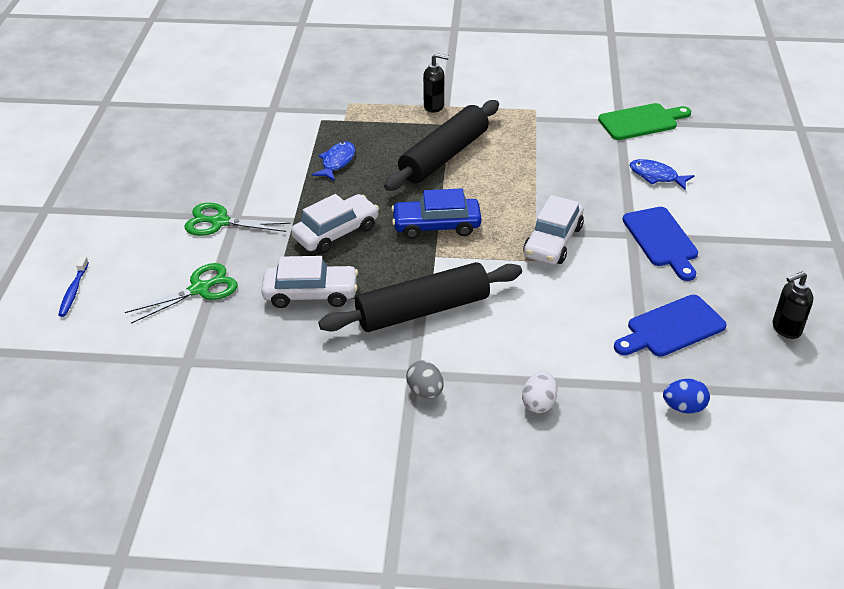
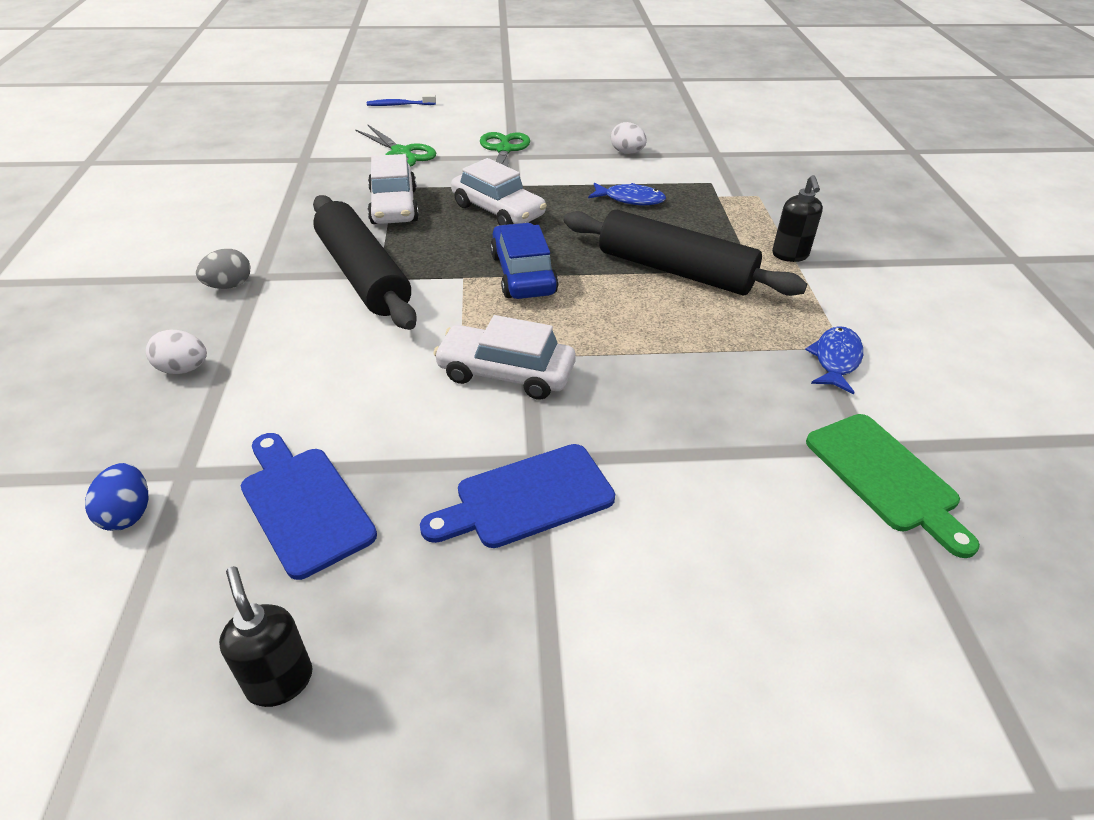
camera: 80 degrees right, 0 degrees up
blue fish [630,159,695,190] -> blue fish moved to [805,326,863,395]
none -> white egg [611,122,647,154]

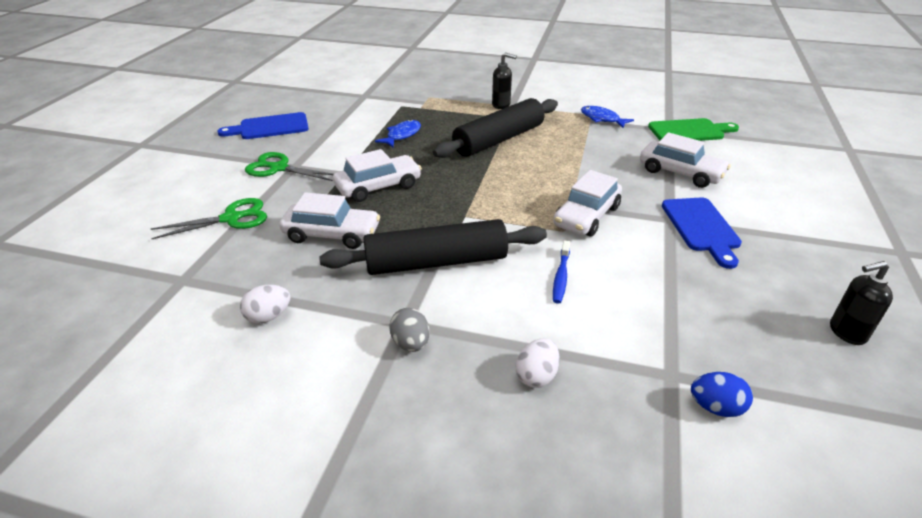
camera: 70 degrees left, 5 degrees down
blue cutting board [241,433,377,580] -> blue cutting board moved to [217,112,309,139]
blue toothbrush [367,94,436,106] -> blue toothbrush moved to [553,240,570,304]
blue car [490,223,559,299] -> none
white egg [611,122,647,154] -> white egg moved to [240,285,291,324]
none -> white car [640,132,730,188]

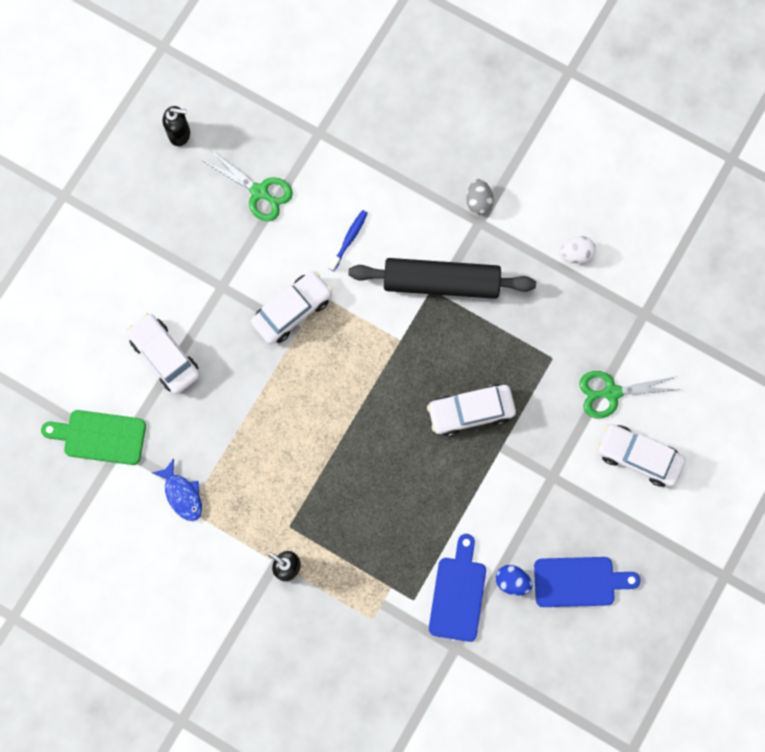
camera: 165 degrees left, 40 degrees up
green scissors [245,152,334,181] -> green scissors moved to [203,151,293,221]
white car [279,192,380,249] -> white car moved to [596,424,685,487]
blue fish [375,120,421,147] -> none
black rolling pin [433,98,558,158] -> none
white egg [516,338,560,388] -> none
blue cutting board [662,198,742,269] -> blue cutting board moved to [429,534,486,642]
blue egg [691,372,753,417] -> blue egg moved to [496,565,532,596]

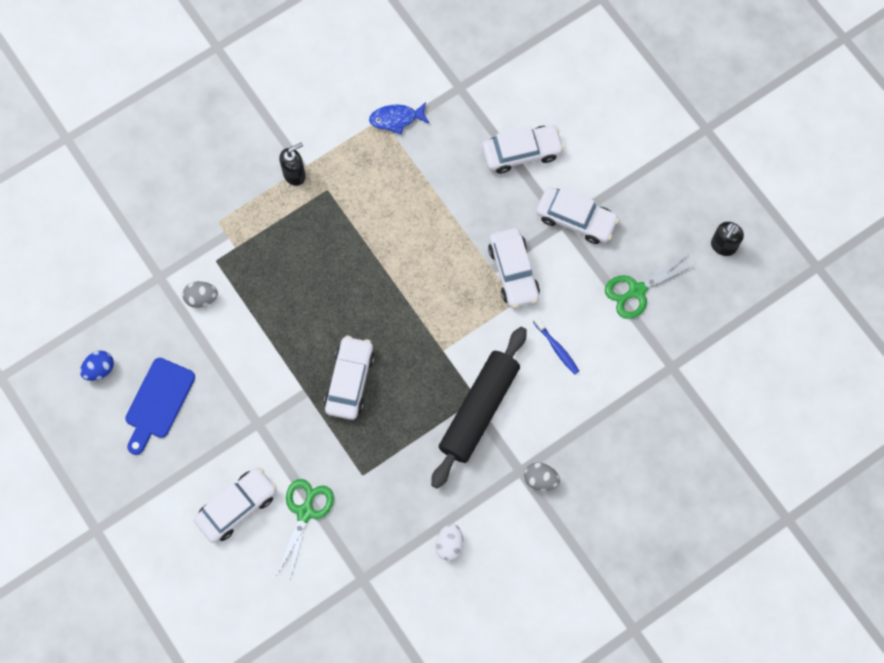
camera: 115 degrees right, 5 degrees down
green cutting board [41,410,146,465] -> none
blue cutting board [429,534,486,642] -> grey egg [182,281,218,308]
blue egg [496,565,532,596] -> blue egg moved to [80,351,114,381]
none -> white car [536,187,619,244]

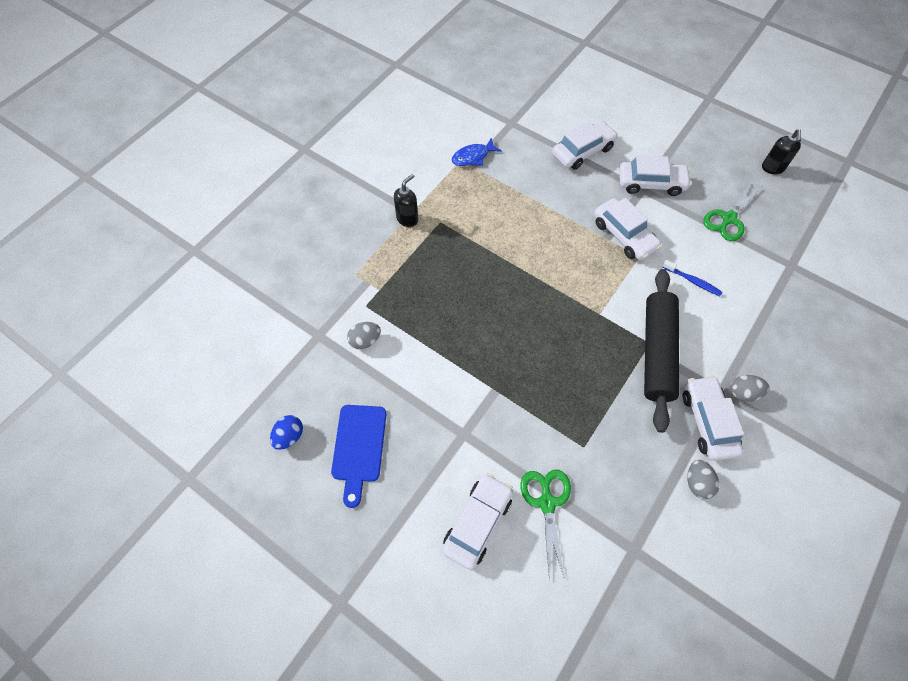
camera: 20 degrees left, 10 degrees down
white car [324,336,375,420] -> white car moved to [683,375,744,461]
white egg [435,524,463,561] -> grey egg [687,460,719,499]

